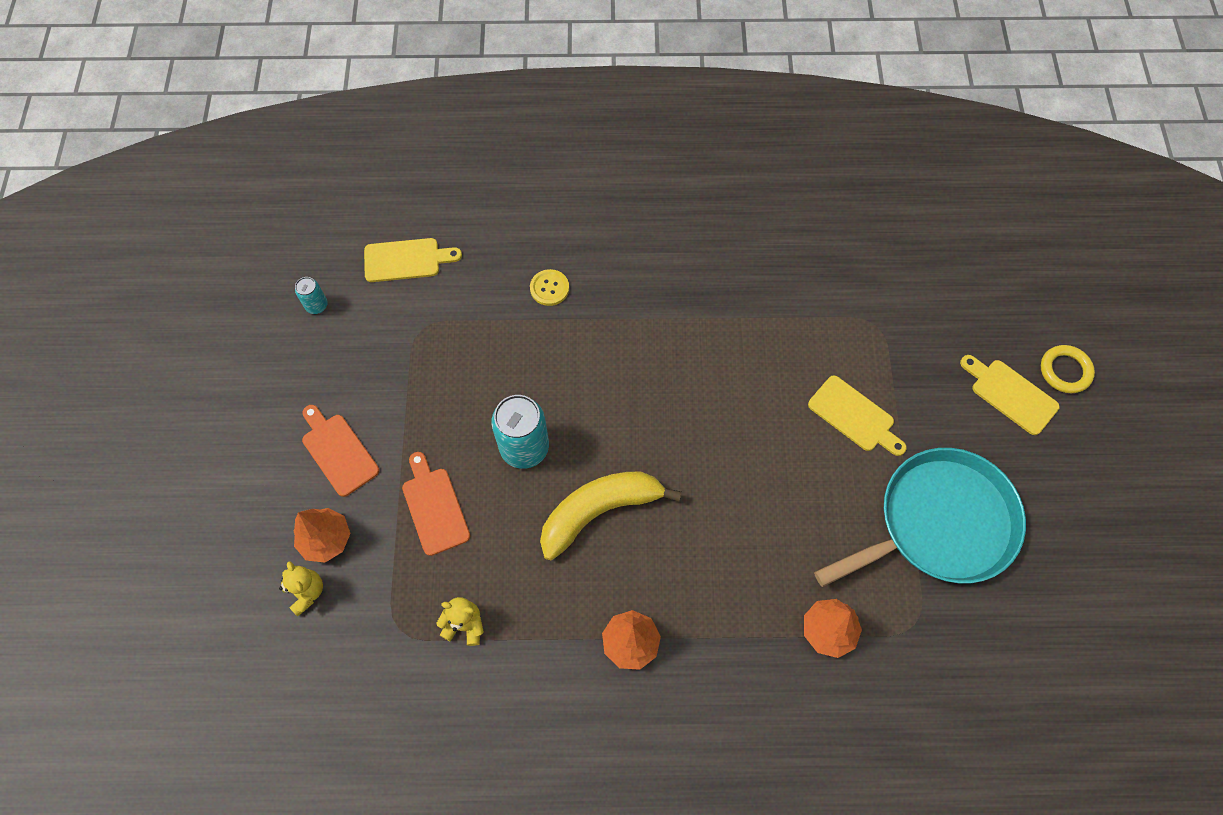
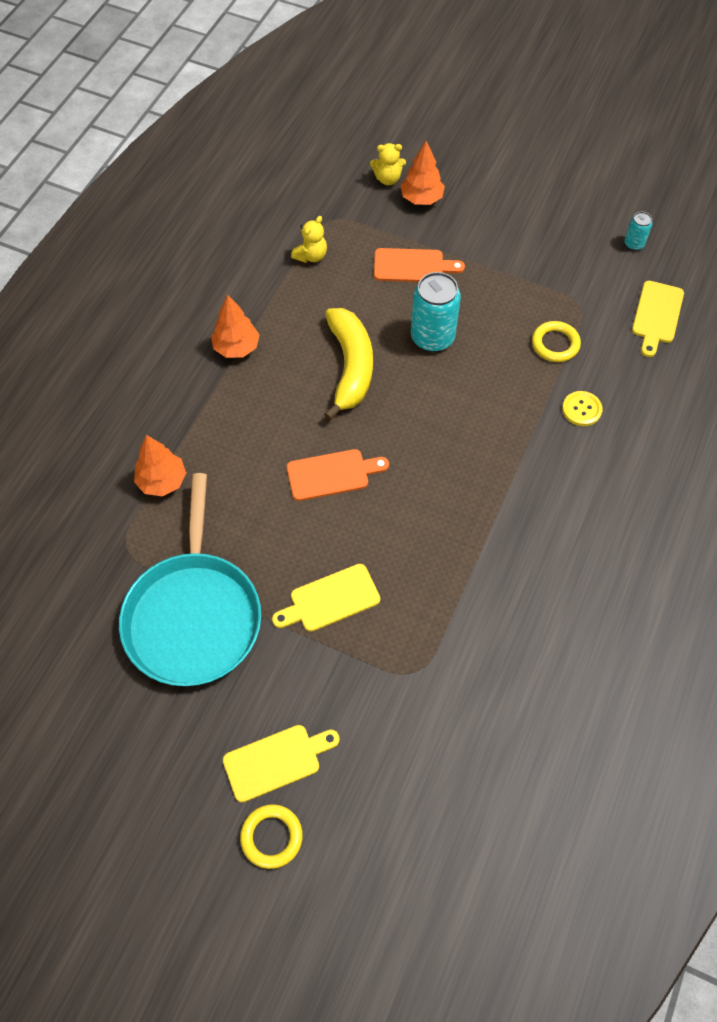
camera: 115 degrees right, 5 degrees down
orange cutting board [302,405,379,497] -> orange cutting board moved to [287,449,389,501]
none -> yellow ring [532,321,581,362]

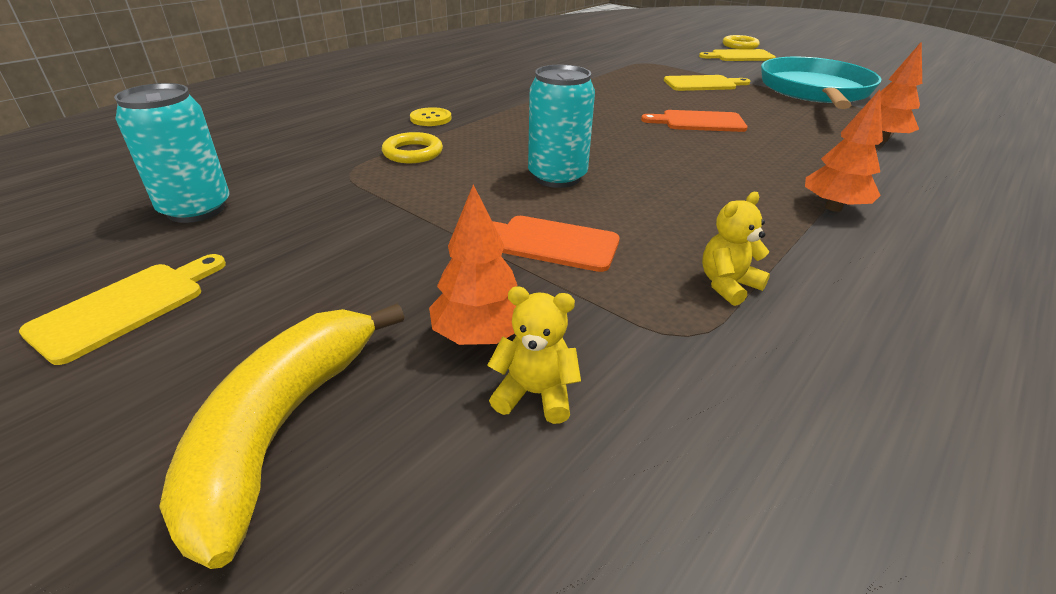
camera: 165 degrees left, 25 degrees down
yellow banana [324,308,373,420] -> yellow banana moved to [159,303,405,569]
turquoise can [624,212,652,251] -> turquoise can [114,83,229,223], size x2.01
yellow cutting board [632,281,684,357] -> yellow cutting board moved to [19,254,226,365]

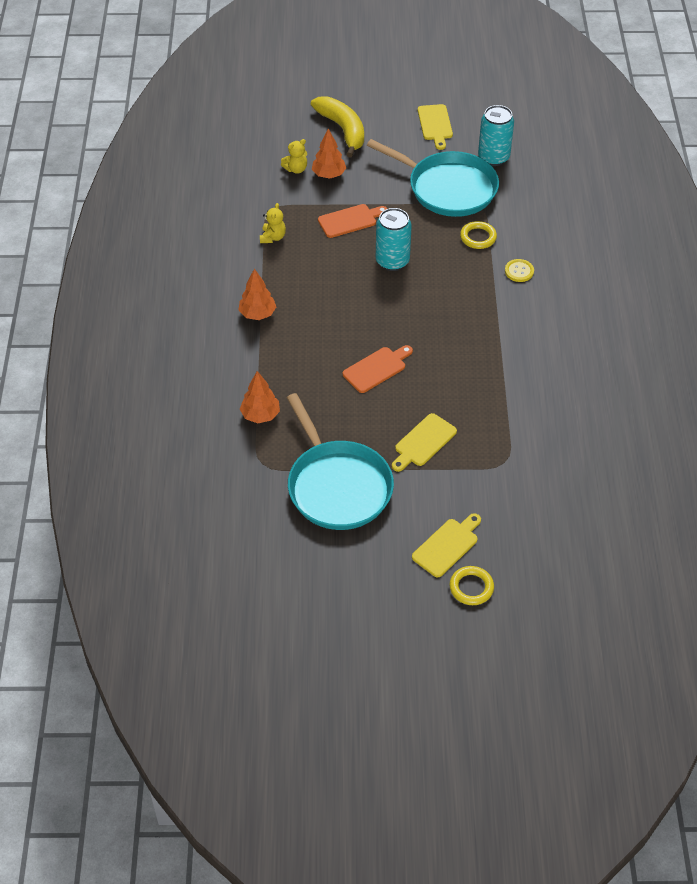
camera: 140 degrees right, 15 degrees up
none -> turquoise pan [367,139,499,217]

